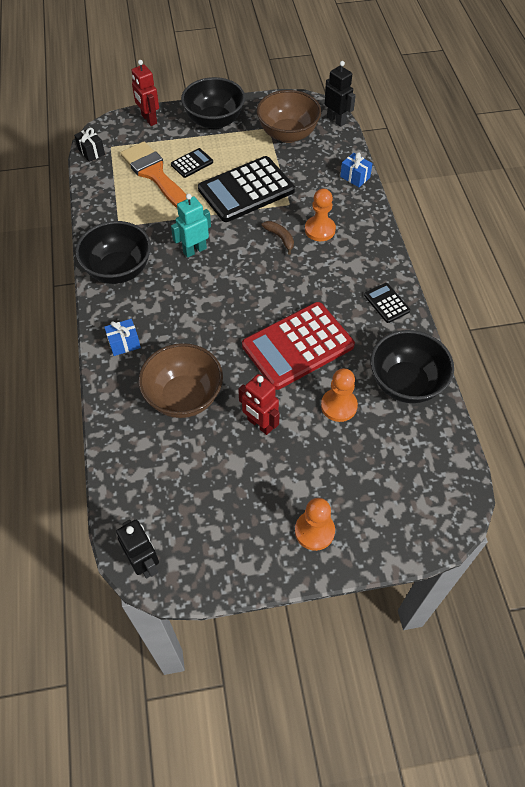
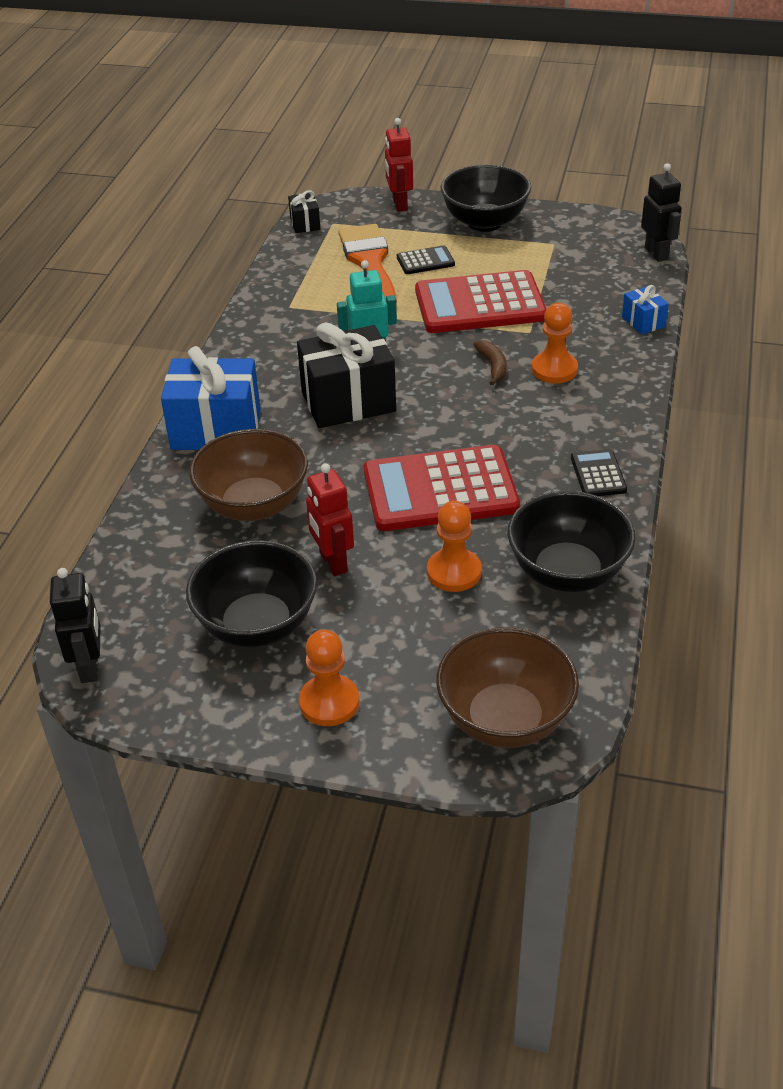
camera: 25 degrees right, 15 degrees down
black bowl [75,221,151,284] -> black bowl moved to [186,541,317,647]
blue gift [104,319,141,356] -> blue gift [161,346,261,450], size x2.11
black calculator [198,156,295,222] -> red calculator [415,270,546,333]
brown bowl [257,90,321,143] -> brown bowl moved to [436,628,579,748]
none -> black gift [297,322,396,428]

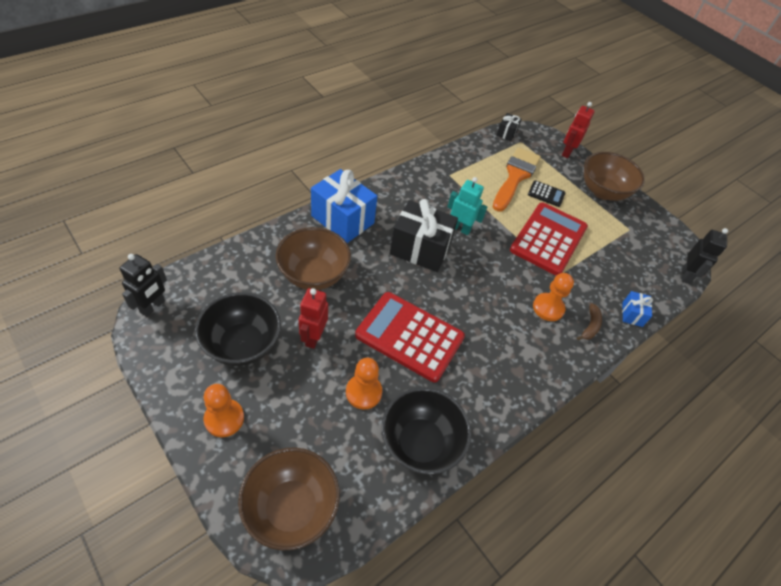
camera: 30 degrees right, 10 degrees up
red calculator [415,270,546,333] -> red calculator turned 90 degrees clockwise [510,202,588,276]
black bowl [440,165,531,232] -> brown bowl [584,152,645,201]
brown banana [473,340,507,385] -> brown banana moved to [577,303,602,340]
black calculator [571,449,627,496] -> none

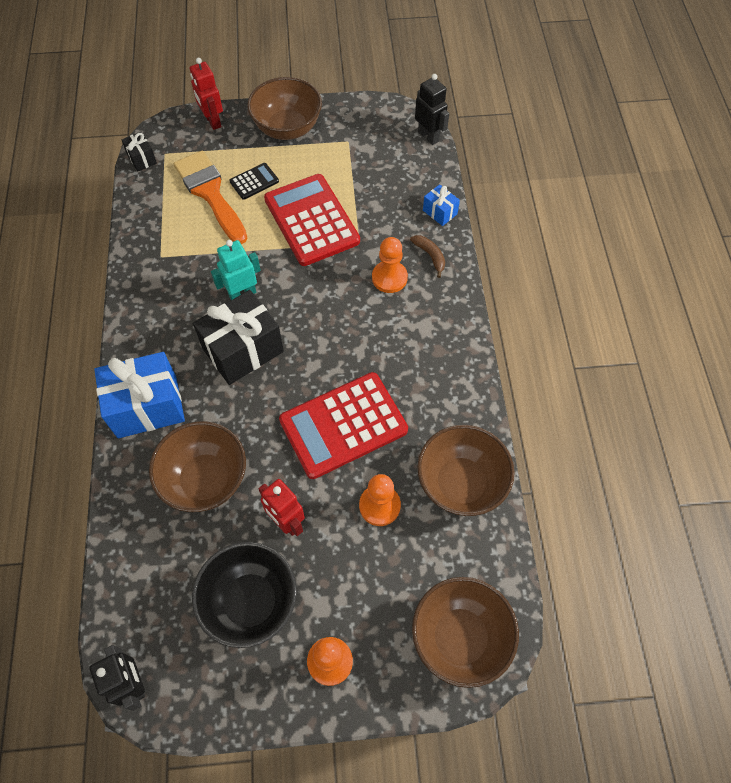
camera: 50 degrees left, 10 degrees up
black bowl [382,387,471,474] -> brown bowl [417,425,515,516]

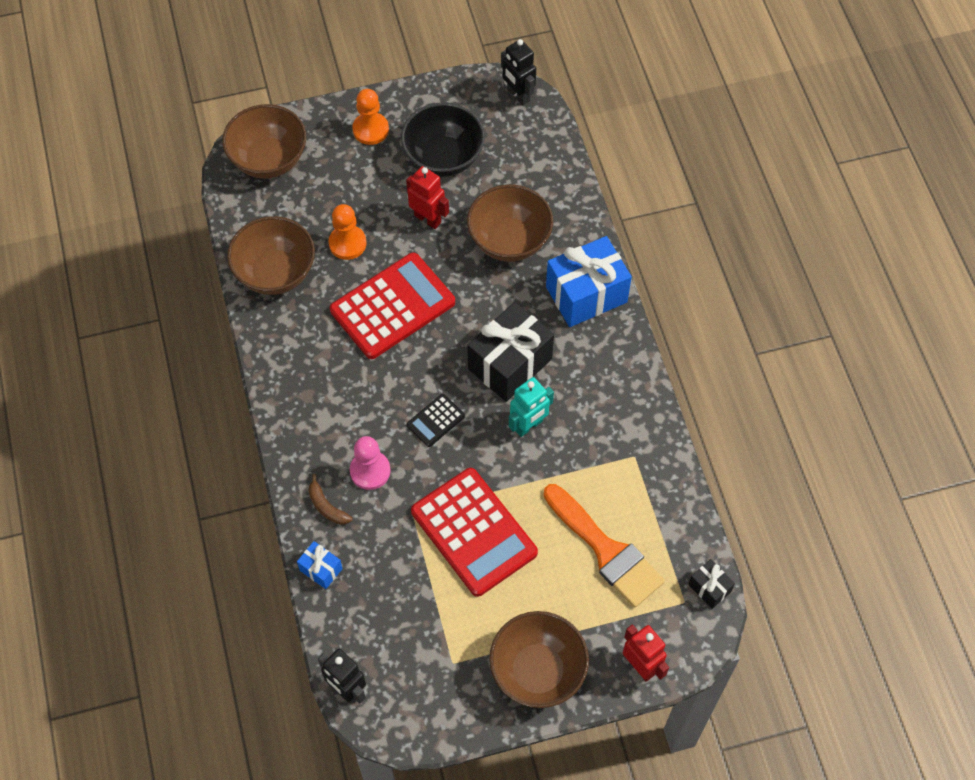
camera: 170 degrees right, 0 degrees up
black calculator [229,163,279,200] -> black calculator moved to [407,394,465,447]
orange pawn [372,237,408,293] -> pink pawn [350,436,391,490]

